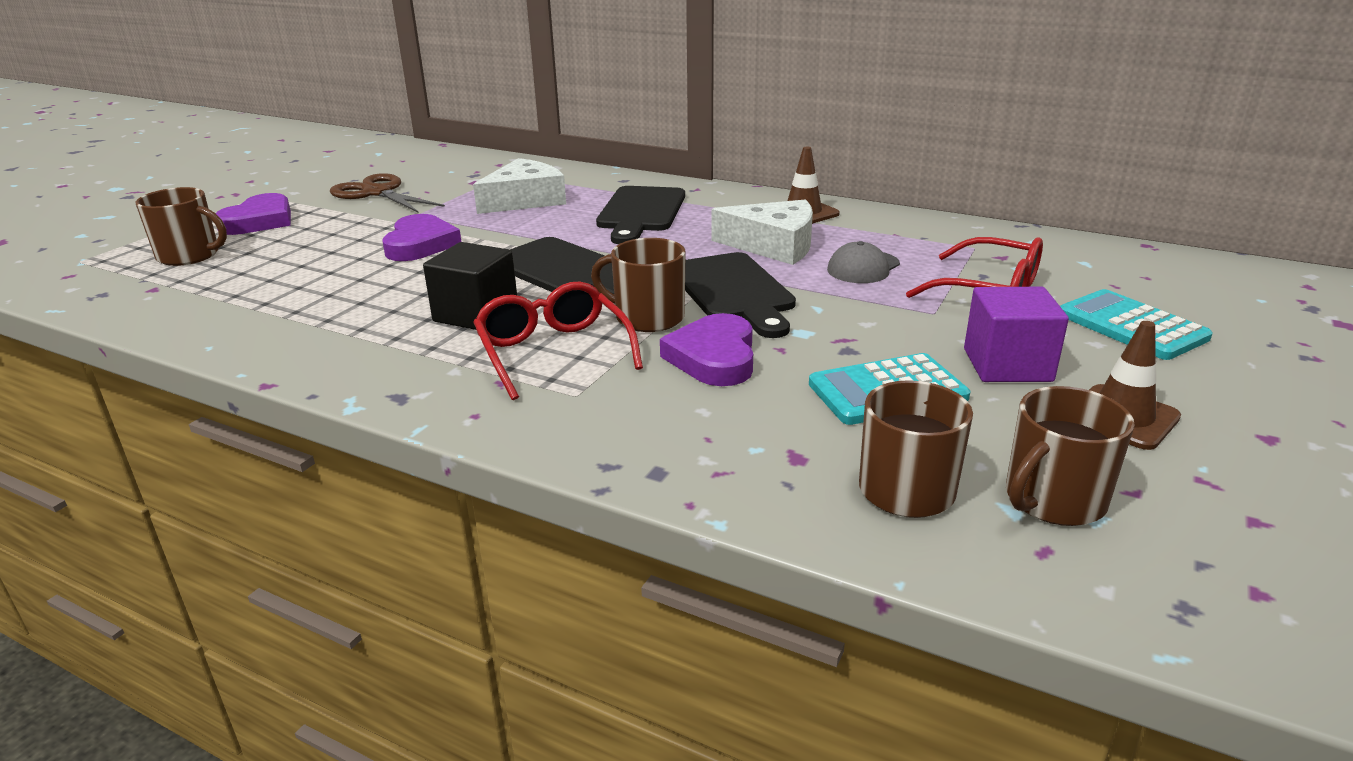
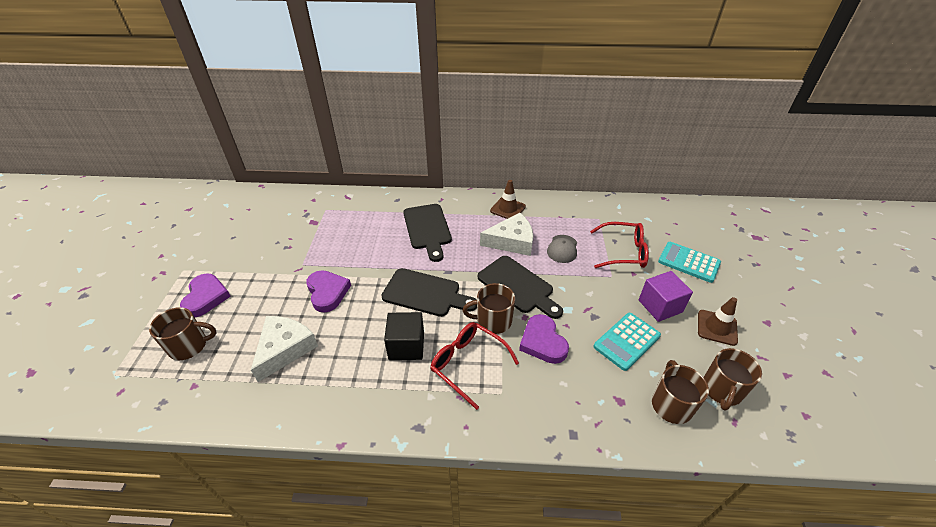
camera: 25 degrees left, 15 degrees up
brown scissors [330,173,445,213] -> none
white cheese [473,158,566,214] -> white cheese moved to [251,316,318,382]

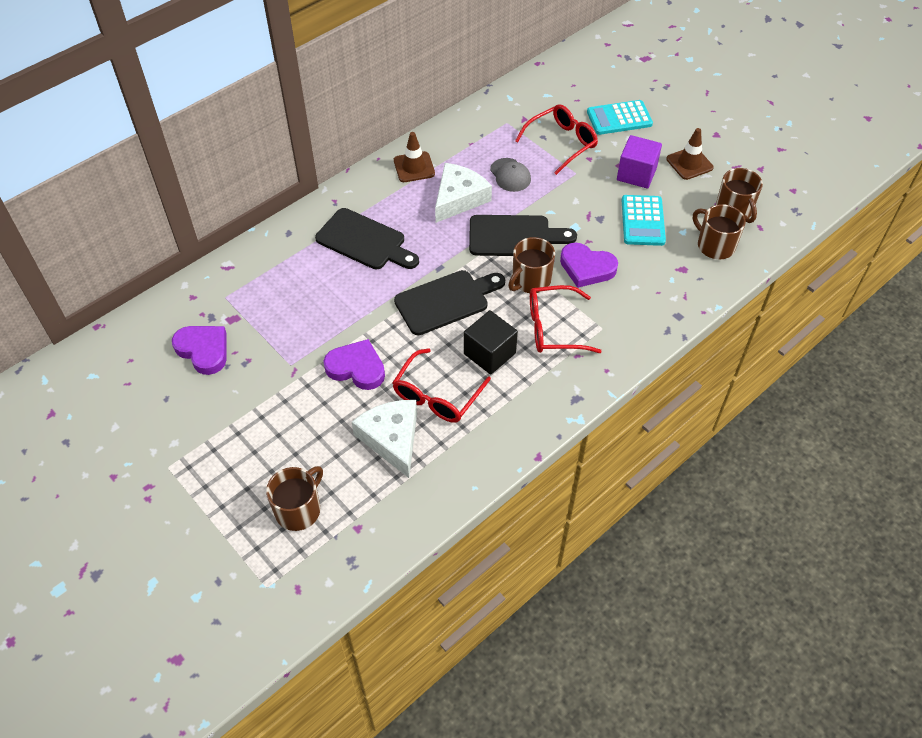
camera: 45 degrees left, 10 degrees up
purple heart [180,273,231,317] -> purple heart moved to [172,326,227,375]
none -> red glasses [392,348,491,423]

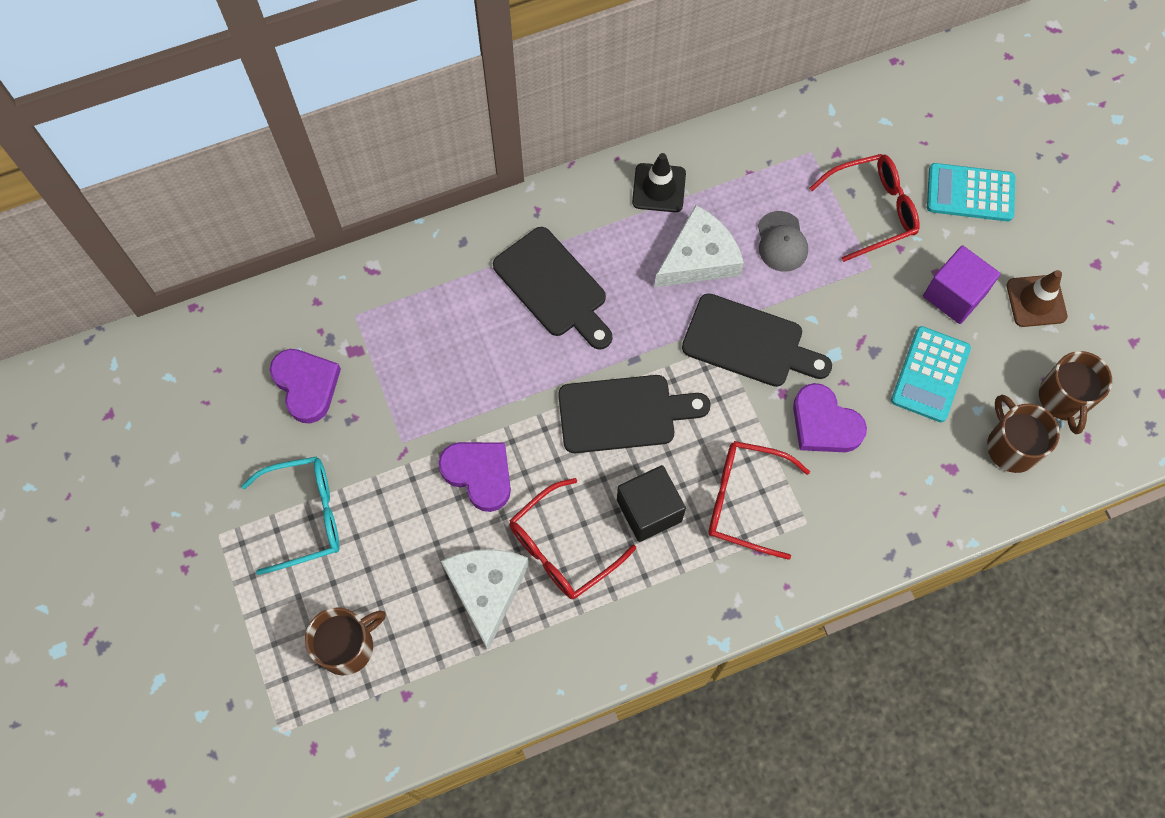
camera: 20 degrees right, 15 degrees up
brown traffic cone [394,132,435,182] -> black traffic cone [632,153,686,212]
brown mug [508,237,555,293] -> none
none -> turquoise glasses [241,456,340,575]

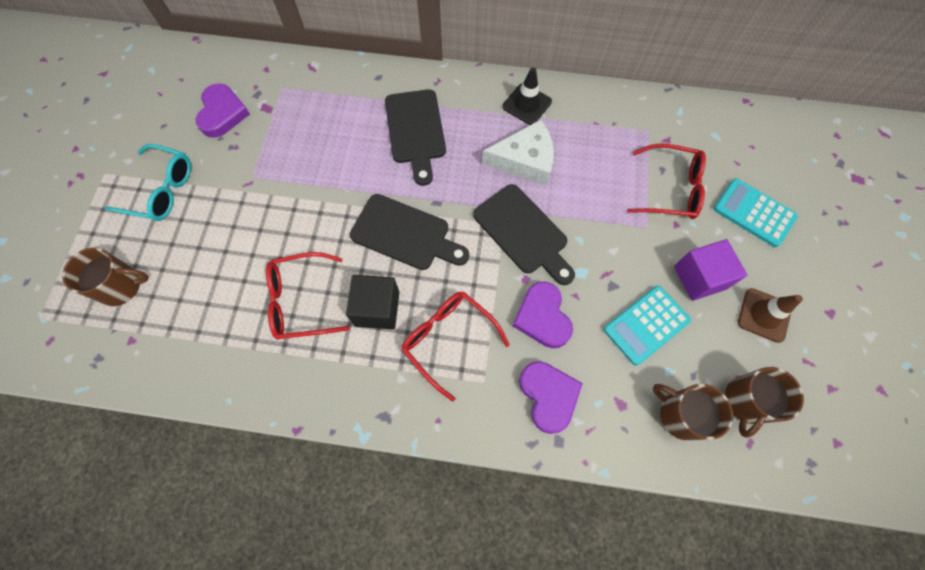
camera: 30 degrees right, 0 degrees up
purple heart [438,442,511,512] -> purple heart moved to [519,361,583,434]
white cheese [441,549,529,650] -> none
grey cap [758,211,808,272] -> none
brown mug [987,395,1060,473] -> brown mug turned 60 degrees counterclockwise [653,384,733,441]

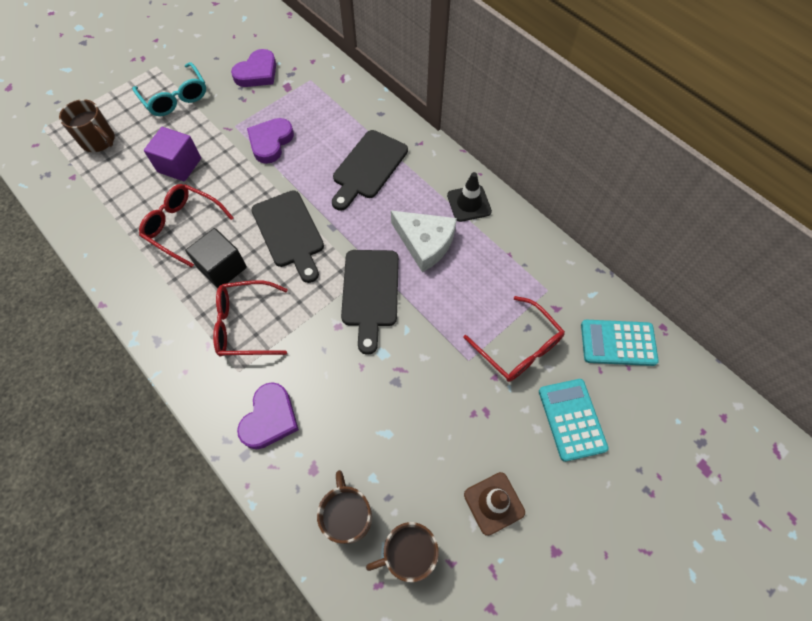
camera: 40 degrees right, 5 degrees down
red glasses [401,291,510,402] -> red glasses turned 90 degrees counterclockwise [213,280,288,357]
purple heart [513,281,573,348] -> purple heart moved to [247,118,294,164]
turquoise calculator [604,286,691,366] -> turquoise calculator moved to [581,320,659,366]
purple cube [674,239,747,301] -> purple cube moved to [144,127,201,181]

